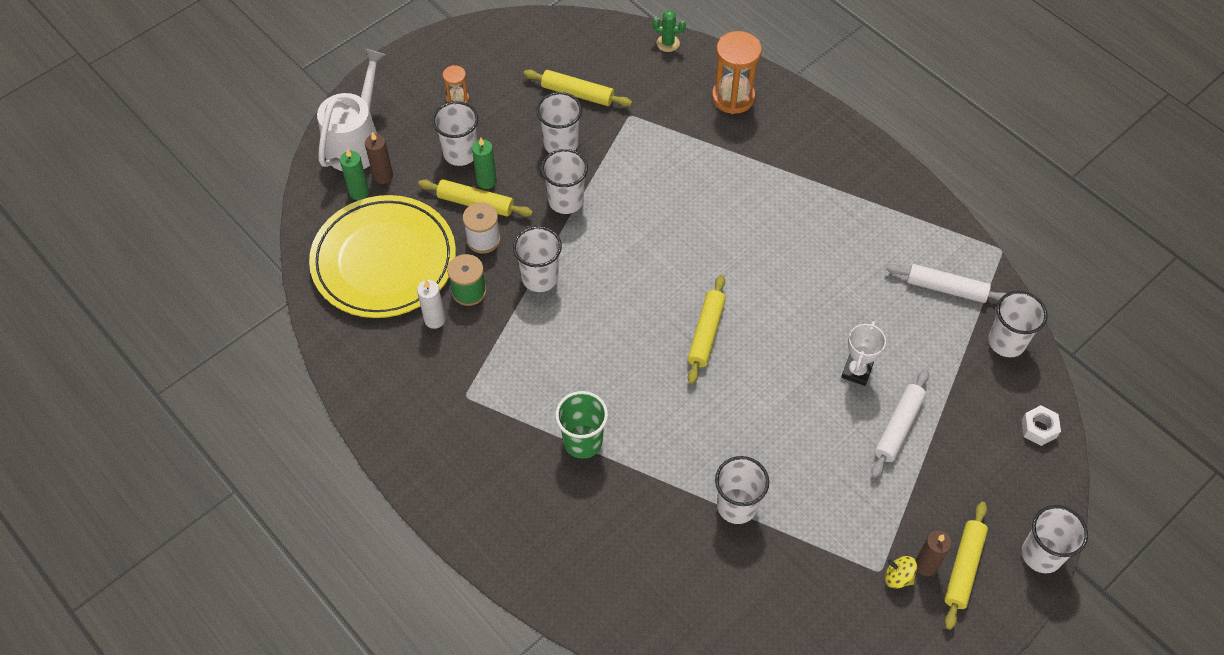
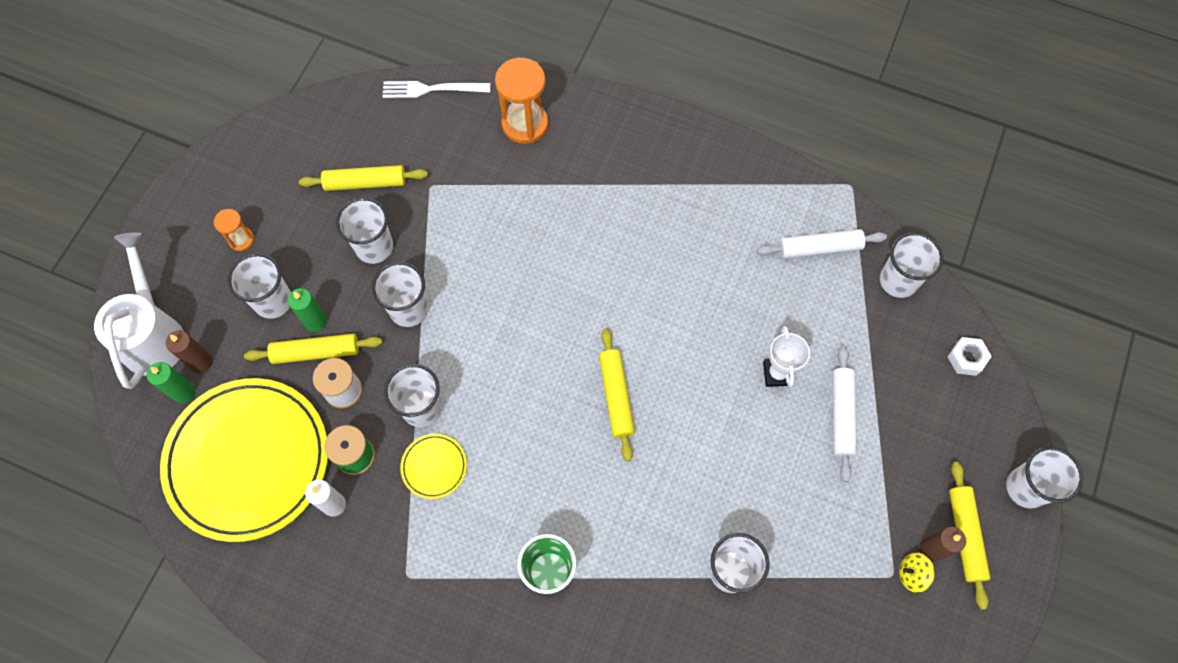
camera: 25 degrees left, 10 degrees up
green cactus [652,10,686,52] -> white fork [383,81,490,98]
none -> yellow plate [400,434,467,499]

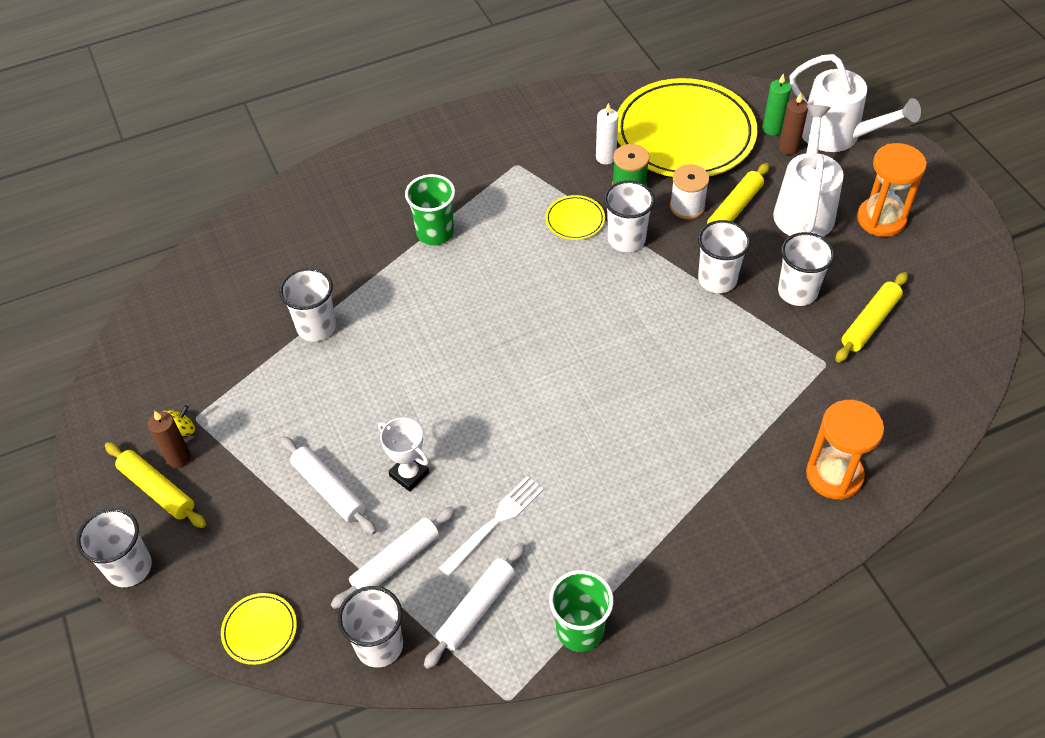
camera: 135 degrees right, 15 degrees down
orange hourglass [214,209,254,251] -> orange hourglass [857,143,927,237], size x1.91
white cup [228,253,291,319] -> white watering can [773,105,844,237]
green candle [288,288,327,332] -> none
white fork [383,81,490,98] -> white fork moved to [439,476,544,576]
yellow rolling pin [599,328,635,461] -> none
white nut [947,337,992,376] -> yellow plate [221,593,297,665]
none -> white rolling pin [331,507,455,609]
none -> green cup [549,570,614,652]

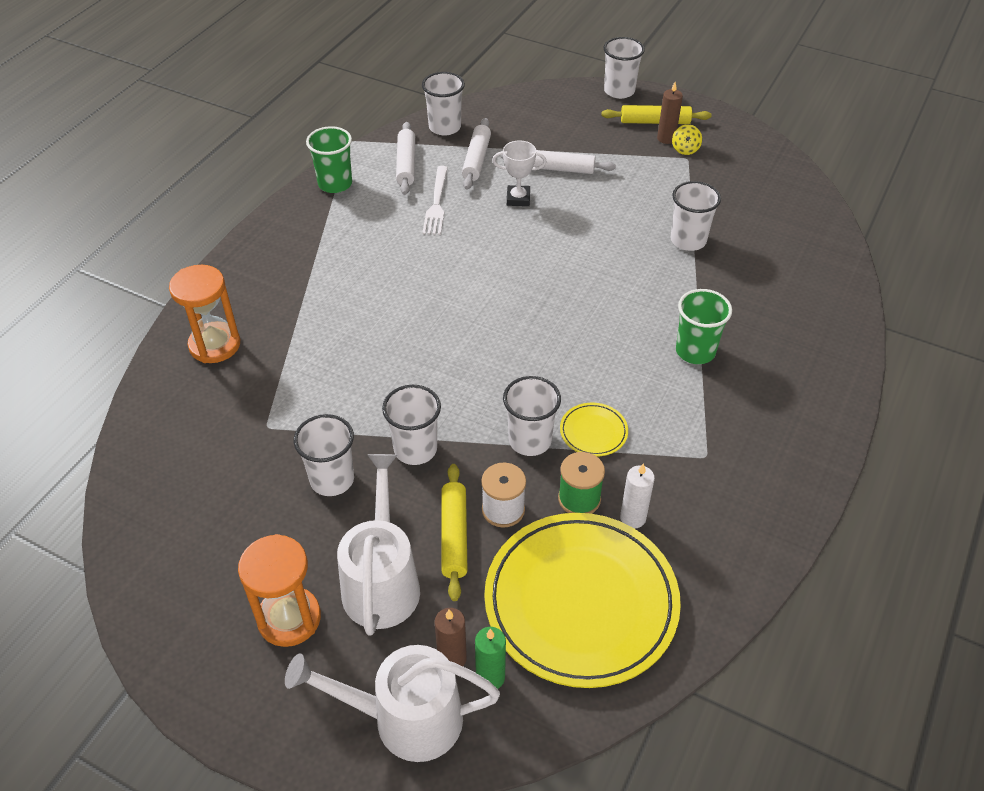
camera: 140 degrees right, 5 degrees down
yellow plate [221,593,297,665] -> none
white watering can [773,105,844,237] -> white watering can turned 150 degrees counterclockwise [337,454,420,636]
yellow rolling pin [835,272,908,363] -> none

